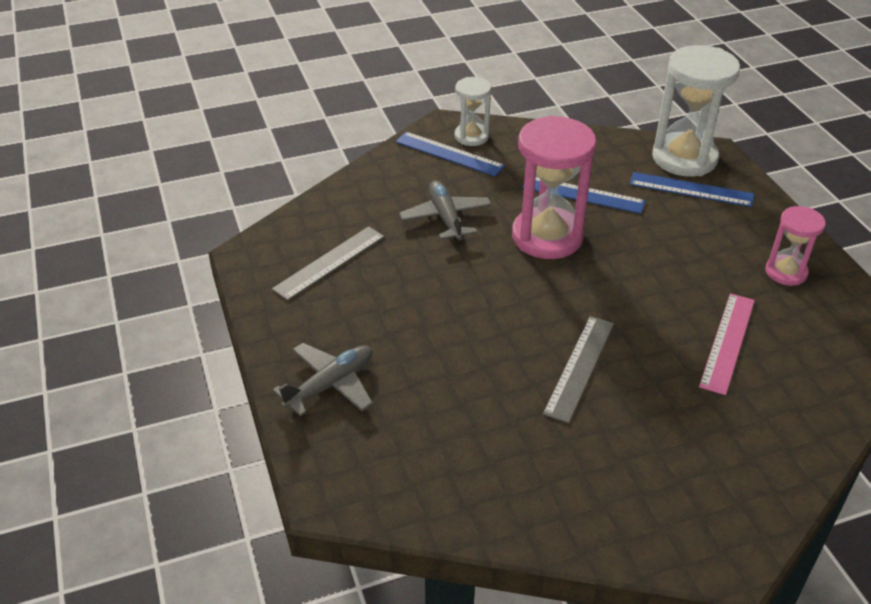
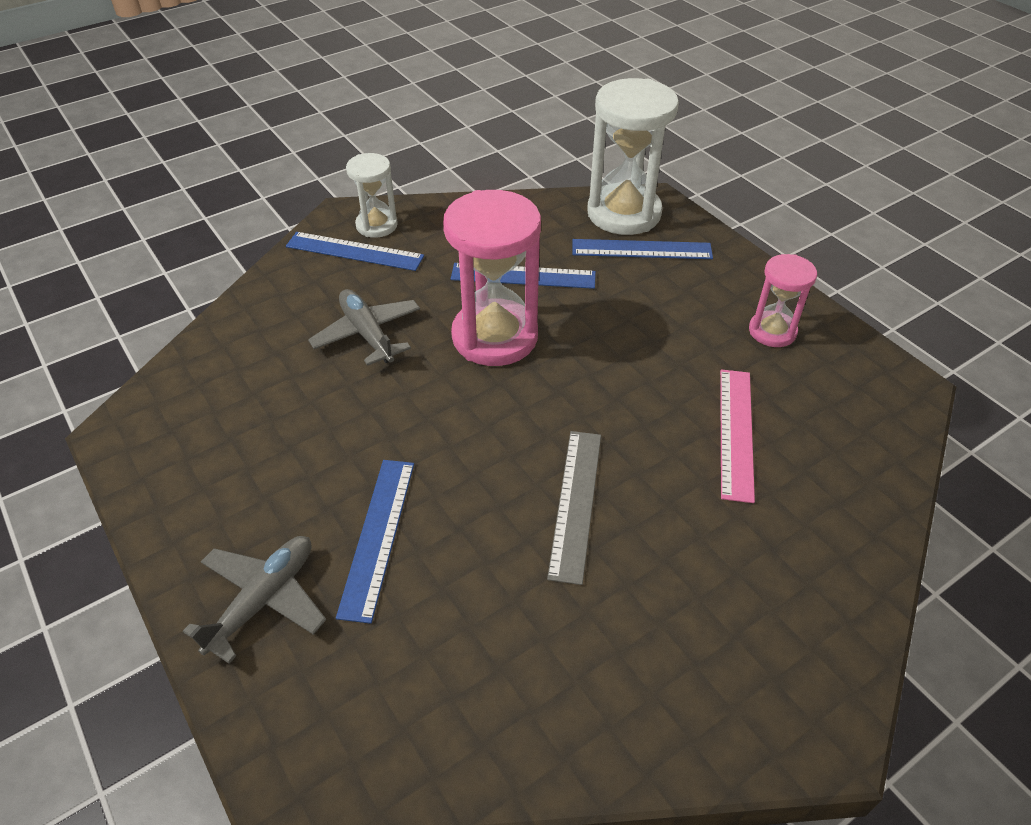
camera: 15 degrees left, 5 degrees up
grey ruler [272,226,385,301] -> none
none -> blue ruler [336,460,414,624]

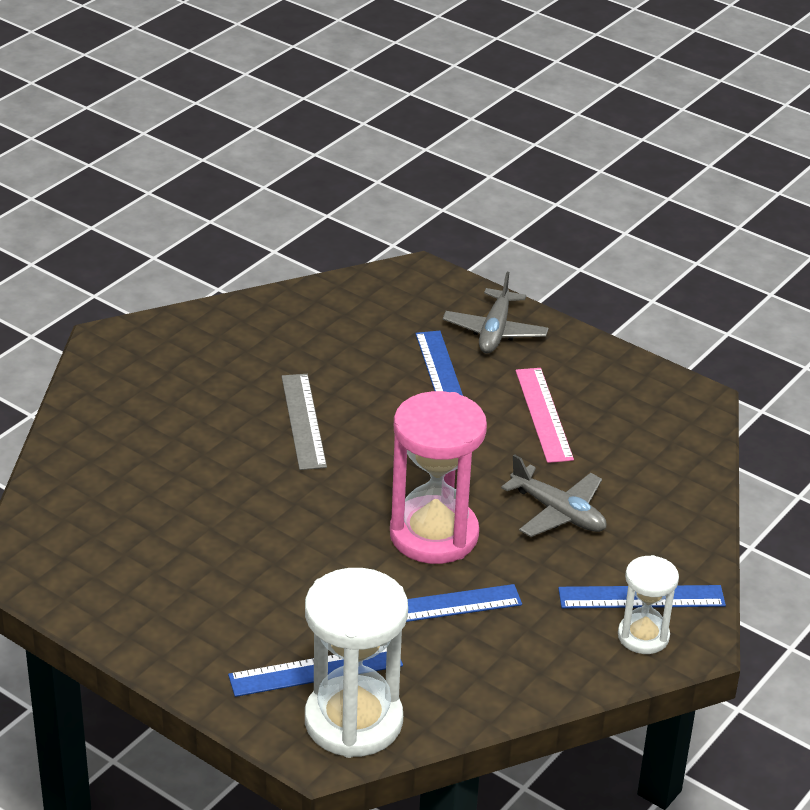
camera: 160 degrees right, 10 degrees down
pink ruler [720,369,755,503] -> pink ruler moved to [516,368,574,463]
pink hourglass [749,254,817,347] -> none

